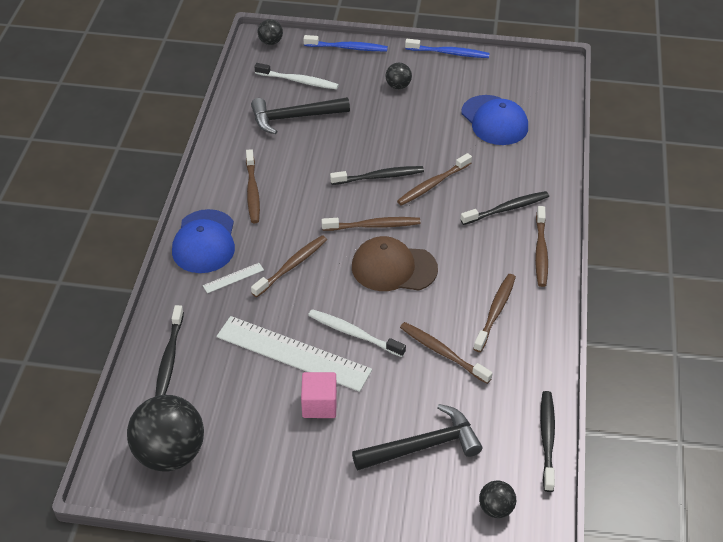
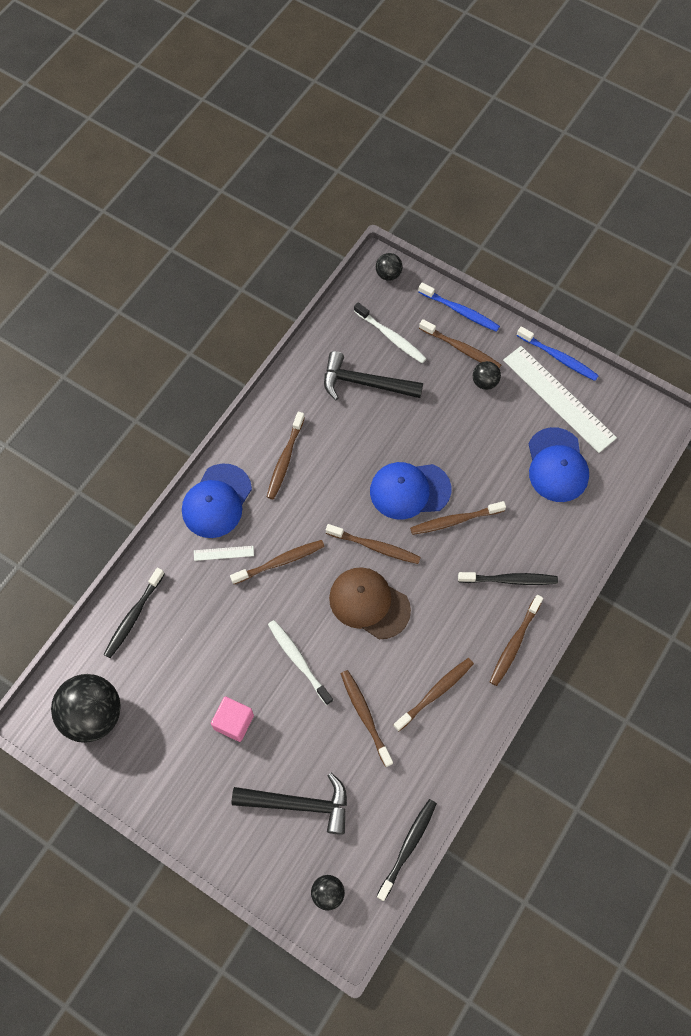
camera: 25 degrees right, 20 degrees up
white ruler [216,316,372,392] -> white ruler moved to [503,346,617,453]
black toothbrush [330,166,424,185] -> blue cap [370,462,451,520]
none -> brown toothbrush [419,319,501,368]

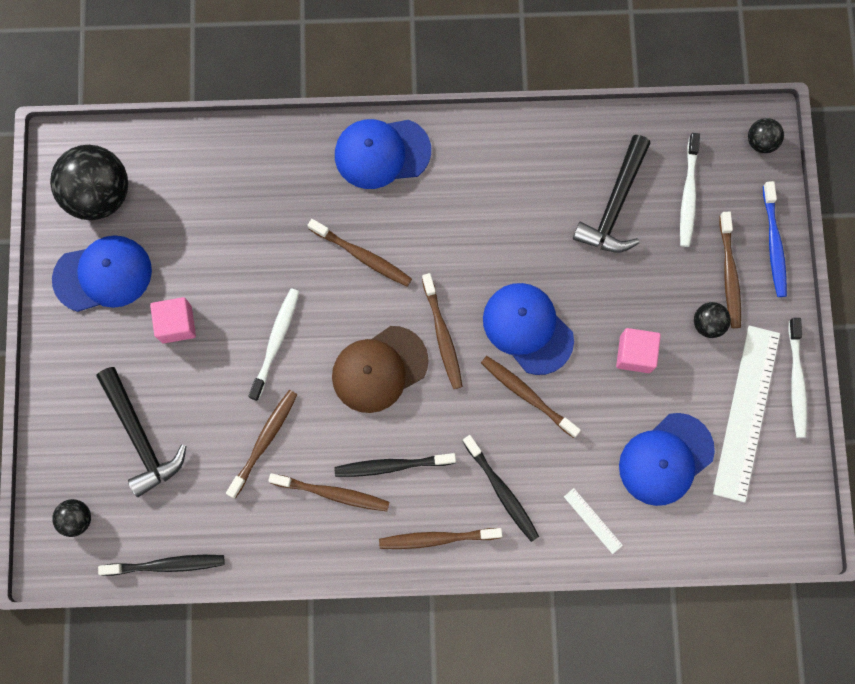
camera: 55 degrees right, 10 degrees up
black toothbrush [103,568,165,658] -> black toothbrush moved to [334,453,456,477]
white ruler [194,546,254,561] -> white ruler moved to [564,488,623,554]
brown toothbrush [267,412,305,499] -> none
black hammer [324,351,423,400] -> black hammer turned 135 degrees counterclockwise [573,135,650,252]
brown cap [329,567,411,639] -> brown cap turned 120 degrees counterclockwise [332,326,429,413]
blue toothbrush [517,326,599,381] -> white toothbrush [788,318,807,438]
none -> blue cap [52,235,152,312]
none -> pink cube [616,328,661,373]

